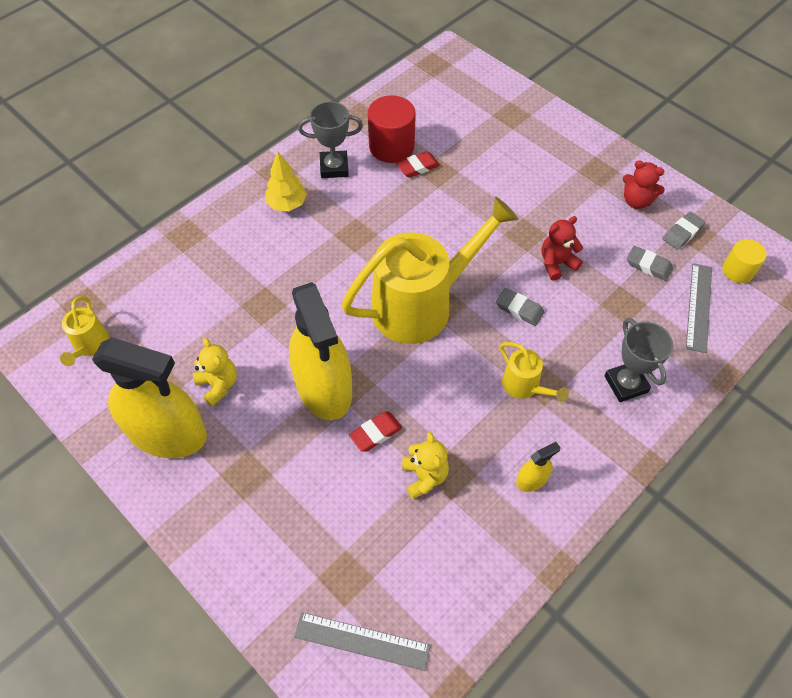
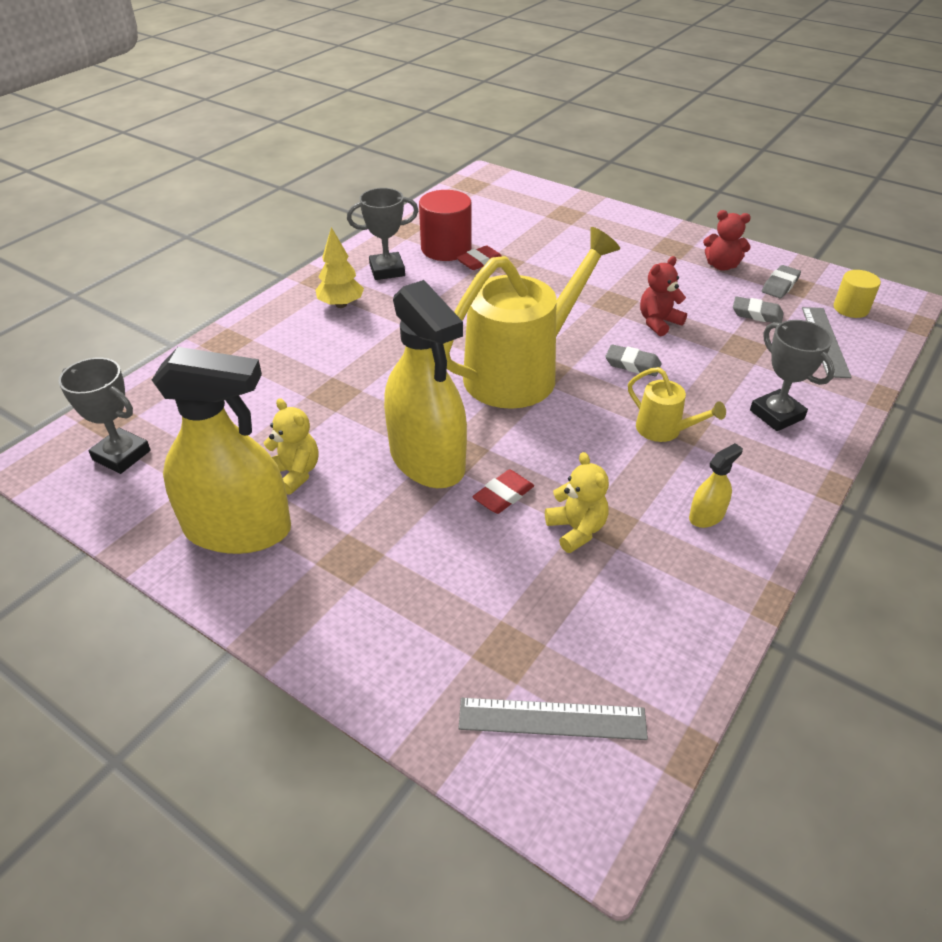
camera: 10 degrees left, 15 degrees down
yellow watering can [60,296,109,366] -> grey trophy [58,358,151,474]

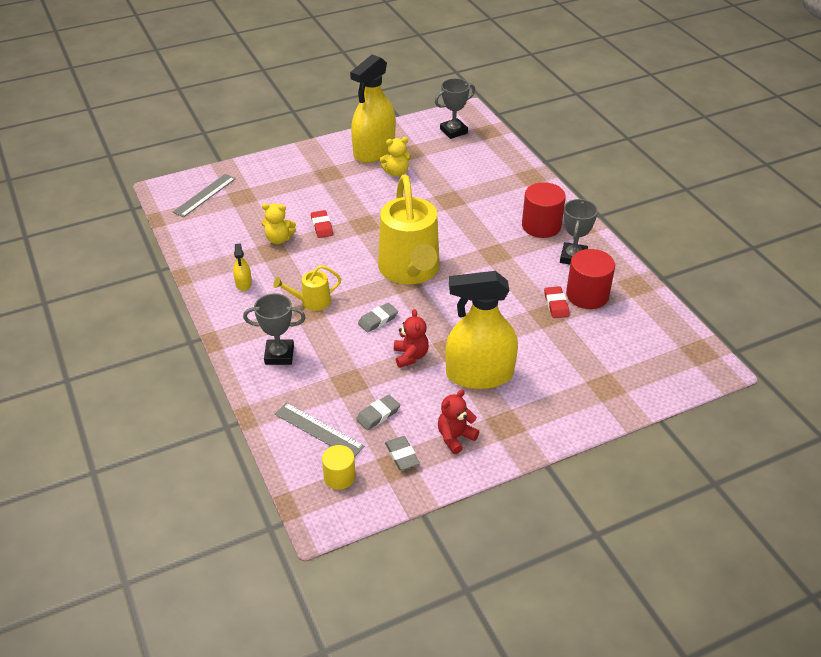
camera: 120 degrees right, 0 degrees up
yellow tree [316,227,364,308] -> red cylinder [522,182,566,238]
yellow spray bottle [384,280,467,488] -> yellow spray bottle moved to [446,271,518,389]

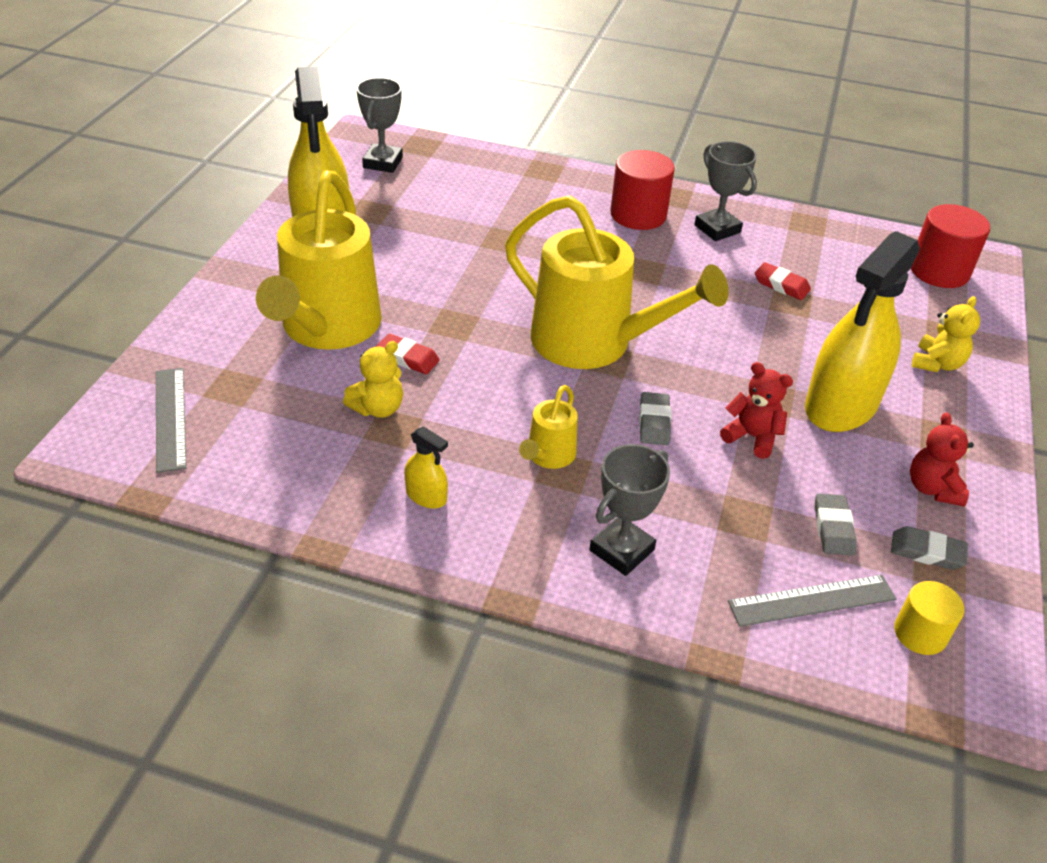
camera: 50 degrees left, 0 degrees up
yellow teddy bear [380,137,411,177] -> yellow teddy bear moved to [912,296,980,372]
red cylinder [566,249,615,309] -> red cylinder moved to [911,204,990,288]
none -> yellow watering can [256,170,382,350]

